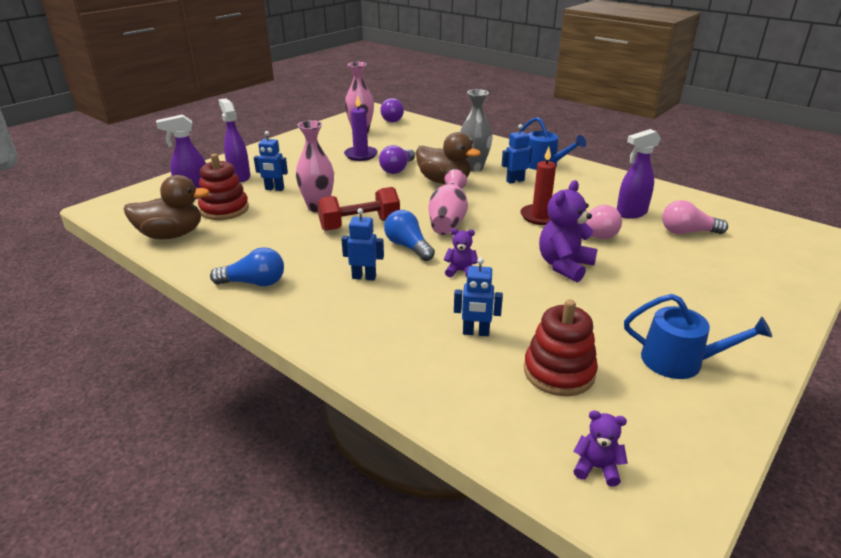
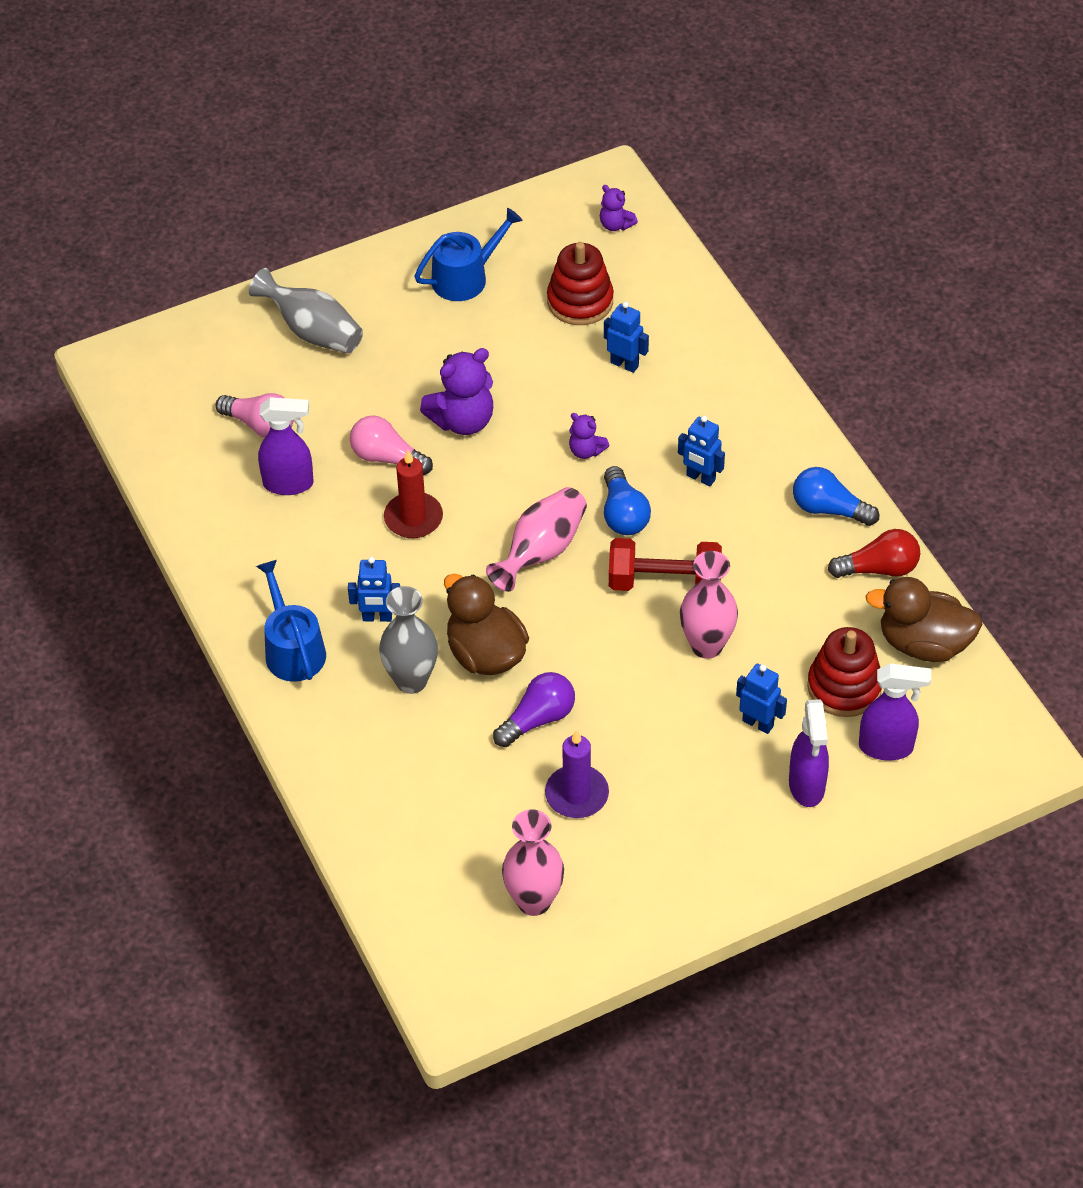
camera: 155 degrees left, 20 degrees up
purple light bulb [380,98,404,122] -> none
blue watering can [624,294,772,379] -> blue watering can turned 105 degrees clockwise [414,208,523,301]
none -> grey vase [249,268,363,354]
none -> red light bulb [828,529,920,578]

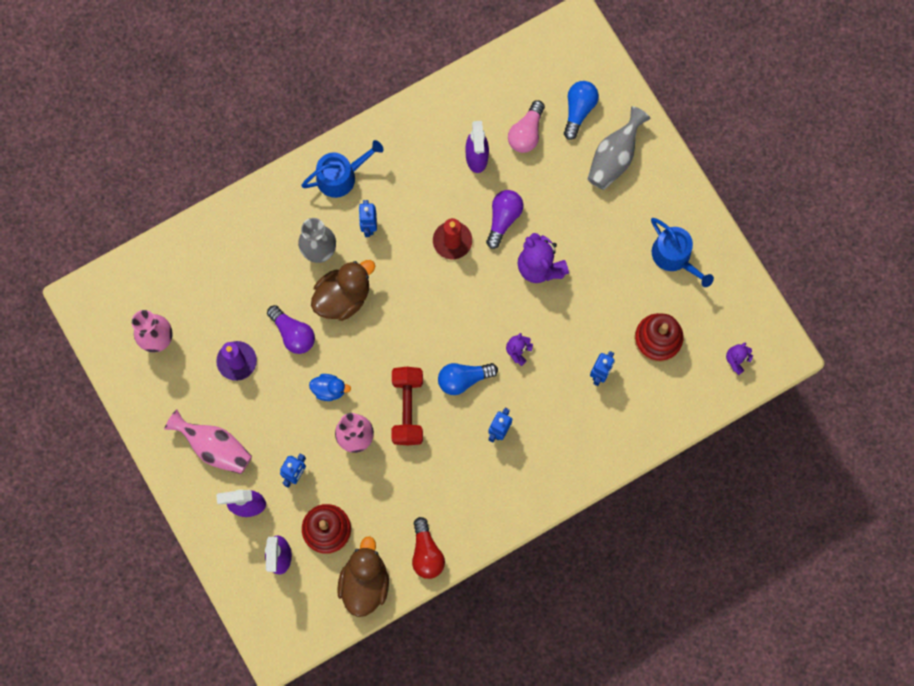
camera: 85 degrees right, 25 degrees up
pink light bulb [350,415,433,475] -> purple light bulb [486,190,524,249]
pink vase [486,487,587,592] -> pink vase moved to [164,409,252,474]
blue light bulb [793,467,879,526] -> blue light bulb moved to [564,81,599,140]
none -> blue duck [309,374,351,401]

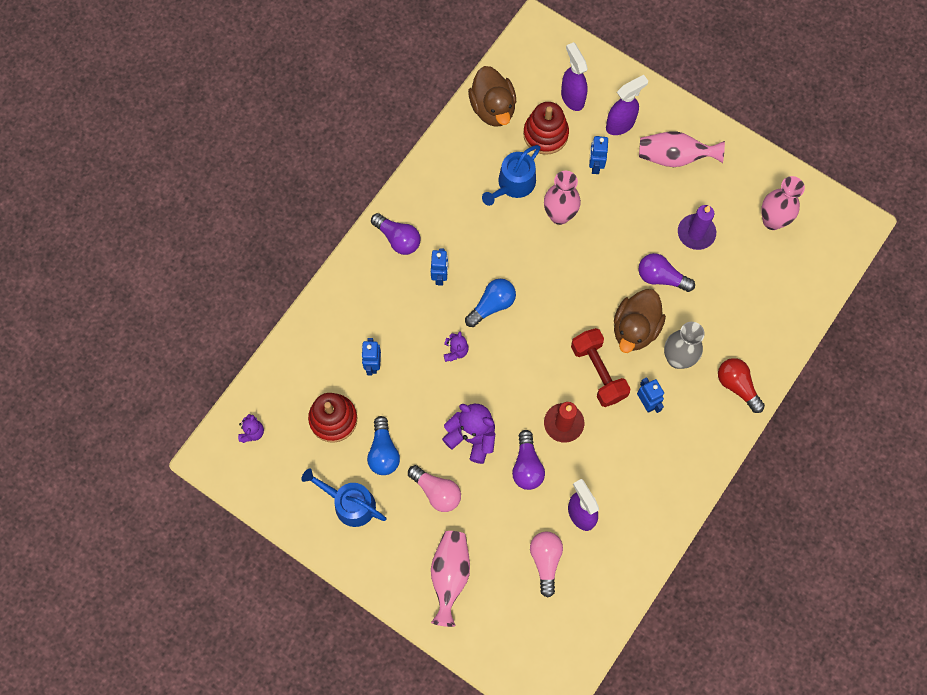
camera: 155 degrees right, 5 degrees down
blue watering can [301,140,383,198] -> blue watering can moved to [482,145,541,206]
blue duck [309,374,351,401] -> none
red dumbbell [391,367,423,445] -> red dumbbell moved to [571,328,630,407]
red light bulb [412,517,445,579] -> red light bulb moved to [718,358,765,413]
blue light bulb [564,81,599,140] -> blue light bulb moved to [367,416,400,475]
grey vase [587,106,651,190] -> pink vase [431,531,470,627]
none -> purple light bulb [371,213,421,255]
none -> pink light bulb [408,465,461,512]

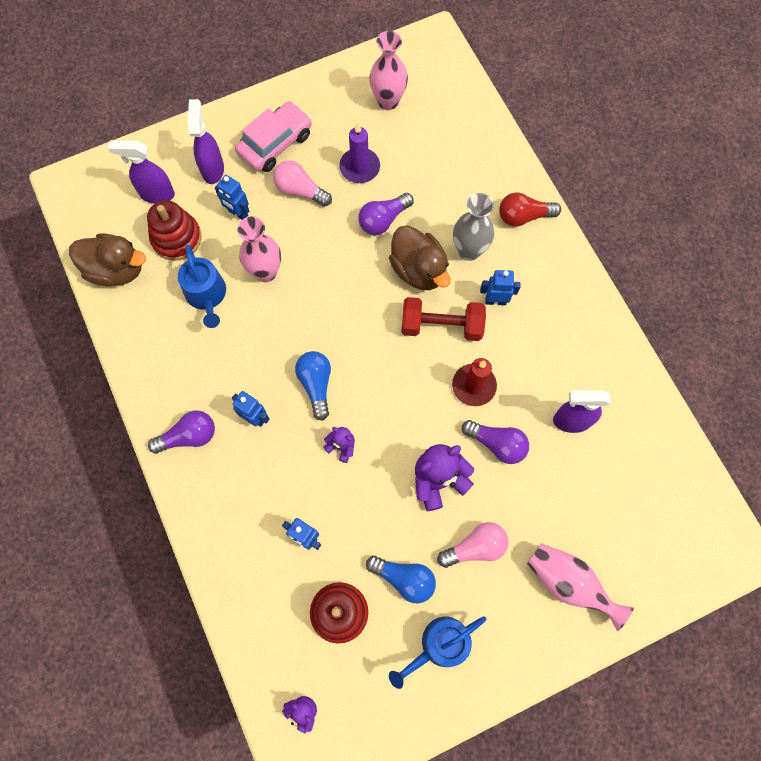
camera: 60 degrees left, 0 degrees up
pink light bulb [530,532,563,598] -> pink light bulb moved to [273,160,332,207]
pink vase [639,131,725,167] -> pink car [235,101,312,172]

